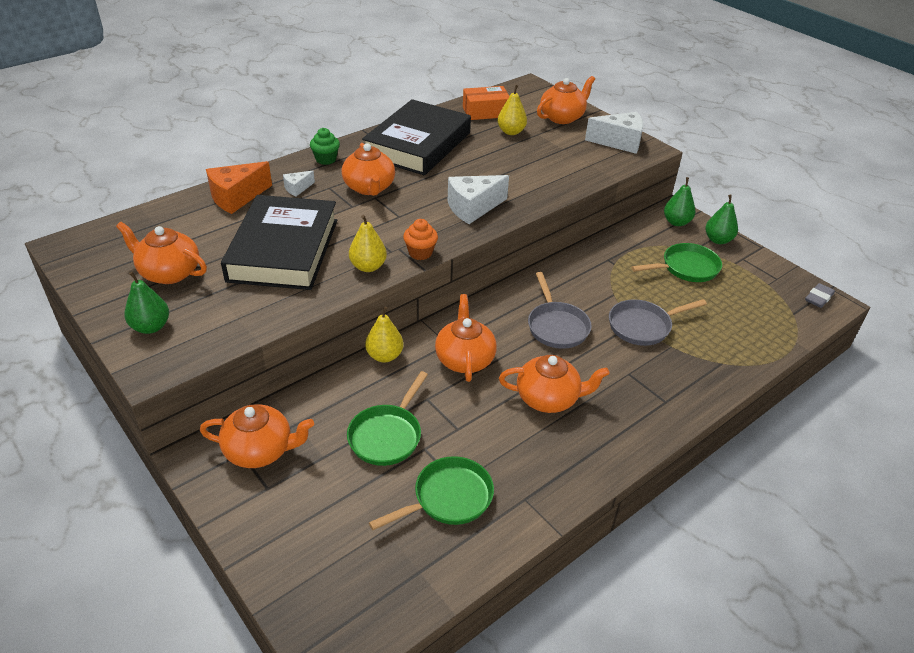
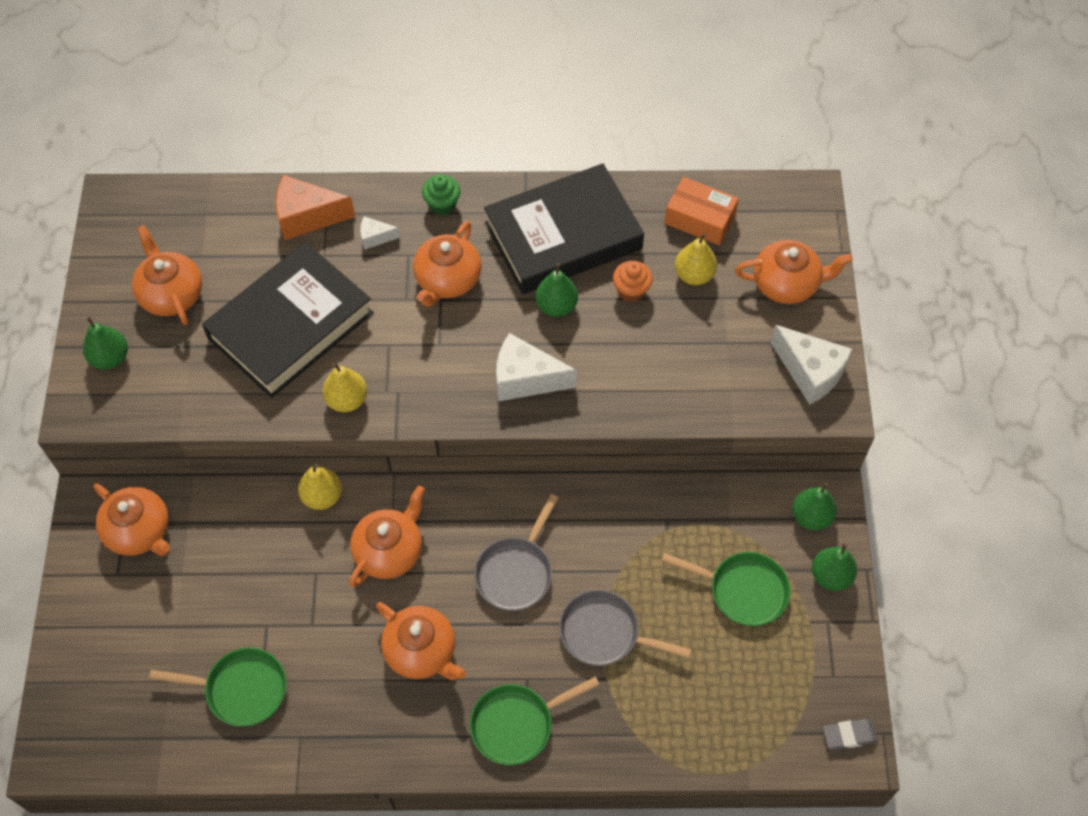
camera: 40 degrees right, 20 degrees up
green pan [347,371,428,466] -> green pan moved to [470,677,600,765]
orange cupcake [403,219,438,260] -> orange cupcake moved to [613,261,653,302]
none -> green pear [535,263,578,317]

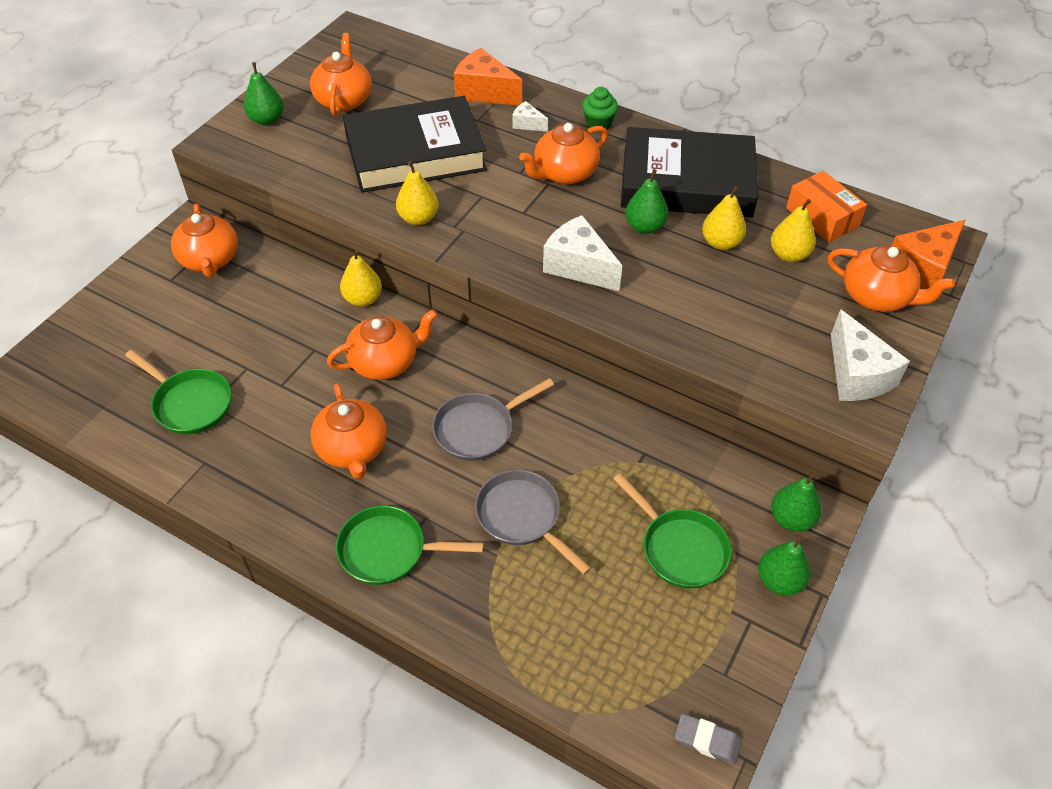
camera: 30 degrees right, 10 degrees down
orange cupcake [613,261,653,302] -> yellow pear [702,186,746,250]
none -> orange cheese [892,220,965,289]

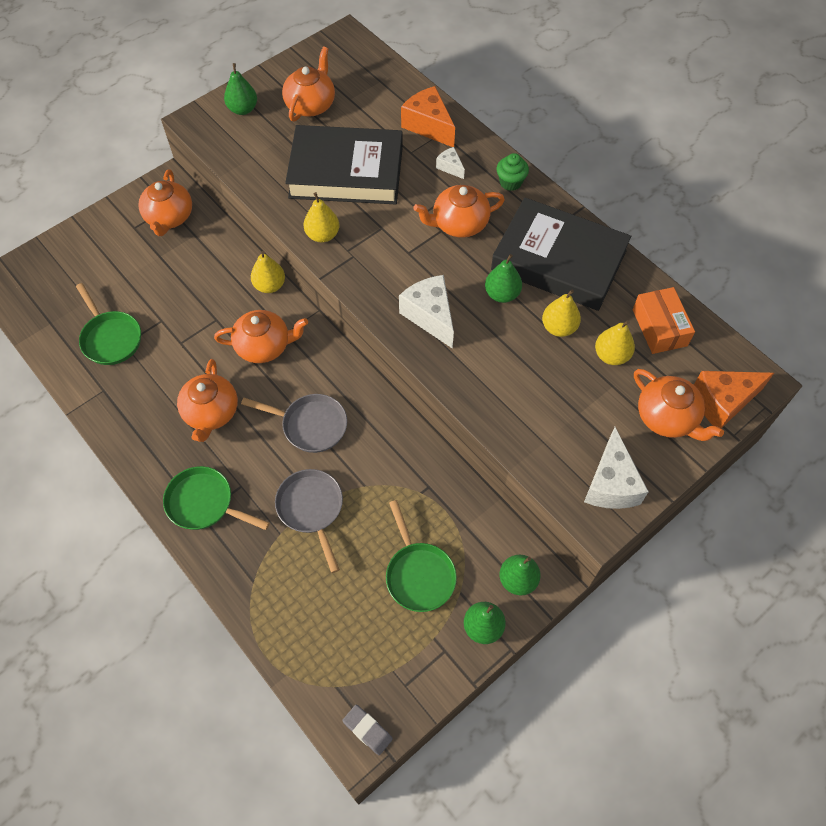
camera: 20 degrees right, 10 degrees up
grey pan [432,378,554,461] -> grey pan turned 150 degrees counterclockwise [241,394,347,453]

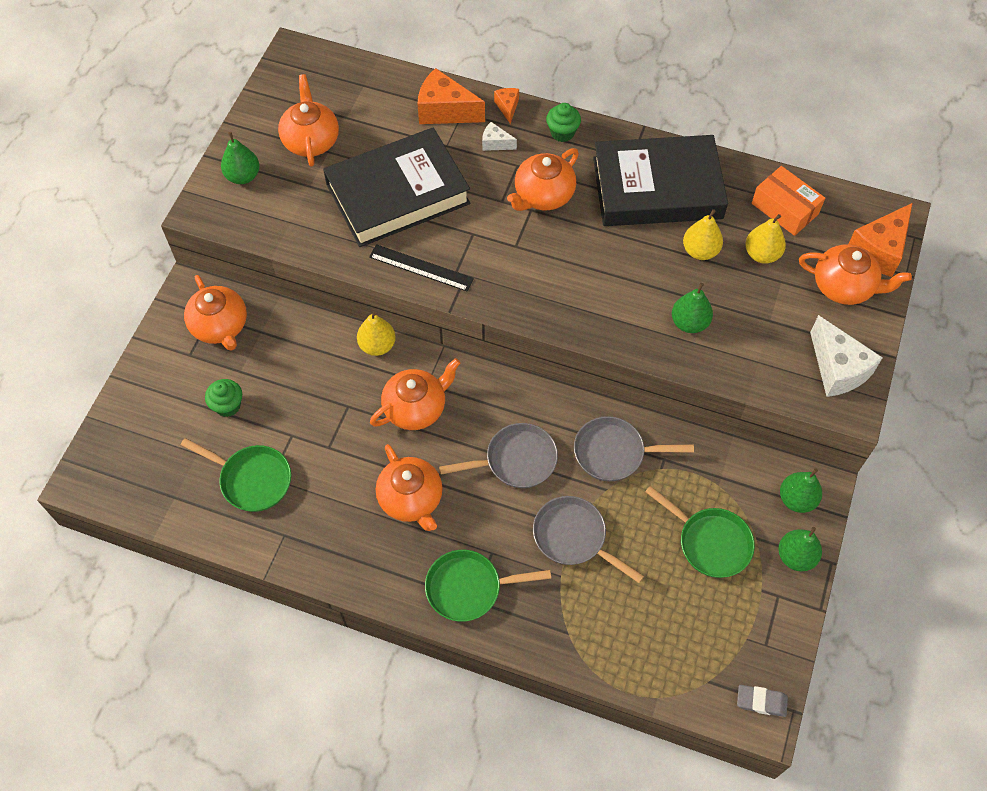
camera: 30 degrees left, 0 degrees up
yellow pear [304,192,339,242] -> black ruler [369,244,474,291]
white cheese [399,275,454,349] -> none
green pear [485,254,522,303] -> green pear moved to [672,283,713,333]
none -> green cupcake [205,379,242,417]
none -> orange cheese [494,88,519,124]
none -> grey pan [574,416,694,481]

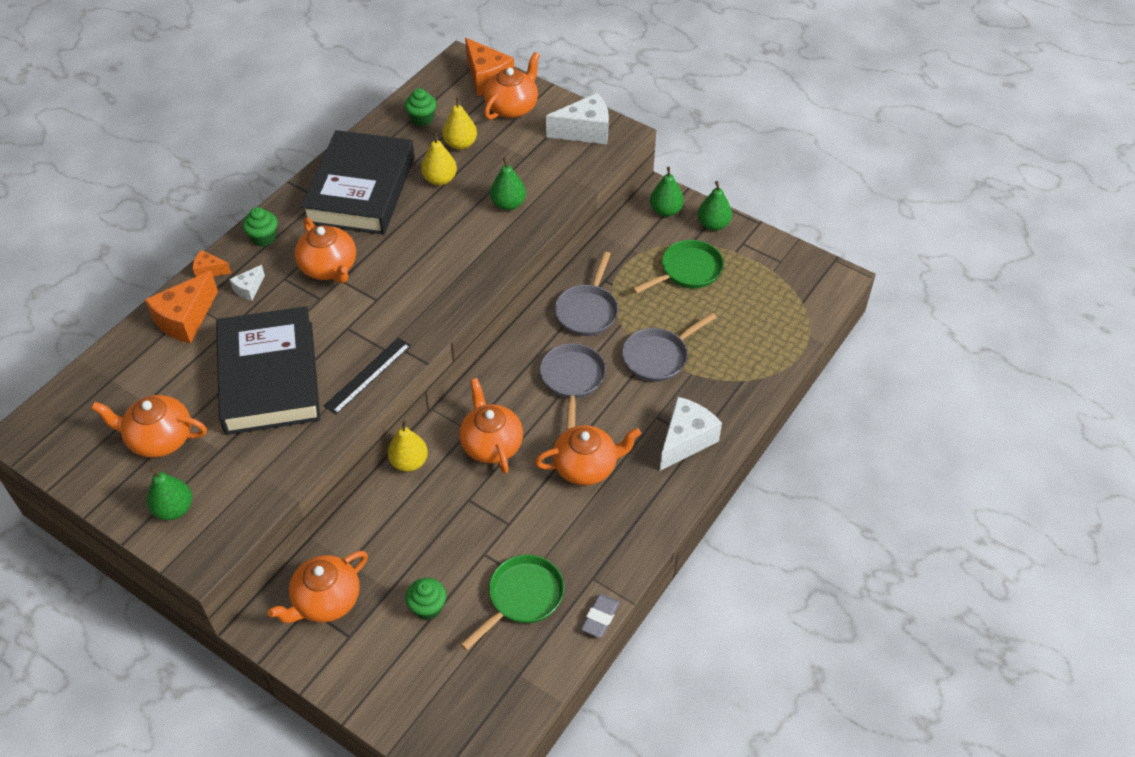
camera: 75 degrees left, 10 degrees down
orange teapot [184,275,247,351] -> orange teapot turned 150 degrees clockwise [268,551,368,623]
green pan [425,550,551,622] -> white cheese [660,396,722,471]
grey eraser [737,685,788,717] -> grey eraser moved to [581,594,620,638]
orange box [752,166,825,236] -> green cupcake [405,88,437,126]

